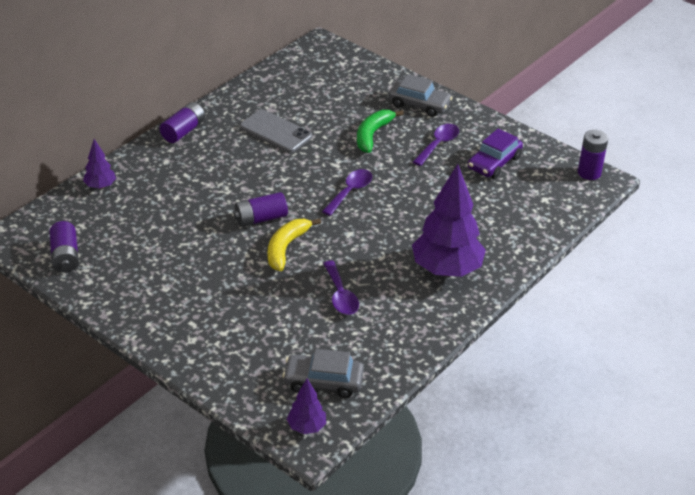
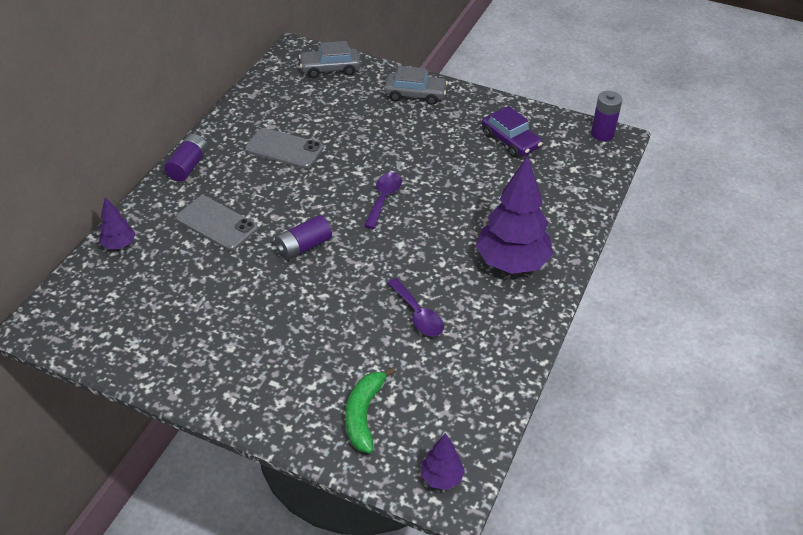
camera: 15 degrees left, 5 degrees up
purple battery [49,221,79,273] -> none
yellow banana [268,218,321,271] -> none
grey car [282,349,364,398] -> grey car moved to [299,41,360,78]
green banana [357,110,404,153] -> green banana moved to [345,367,396,453]
purple spoon [413,124,459,166] -> none
purple car [468,129,523,179] -> purple car turned 60 degrees counterclockwise [482,106,542,157]
none -> grey phone [176,196,258,251]

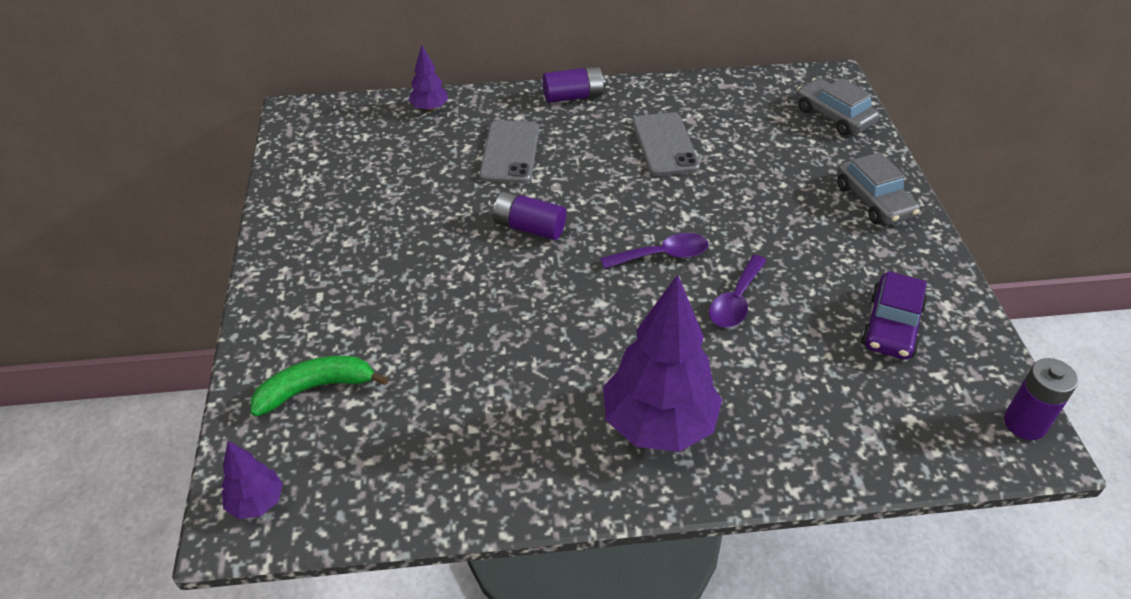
camera: 60 degrees right, 0 degrees up
purple spoon [387,278,444,337] -> purple spoon moved to [709,255,767,328]

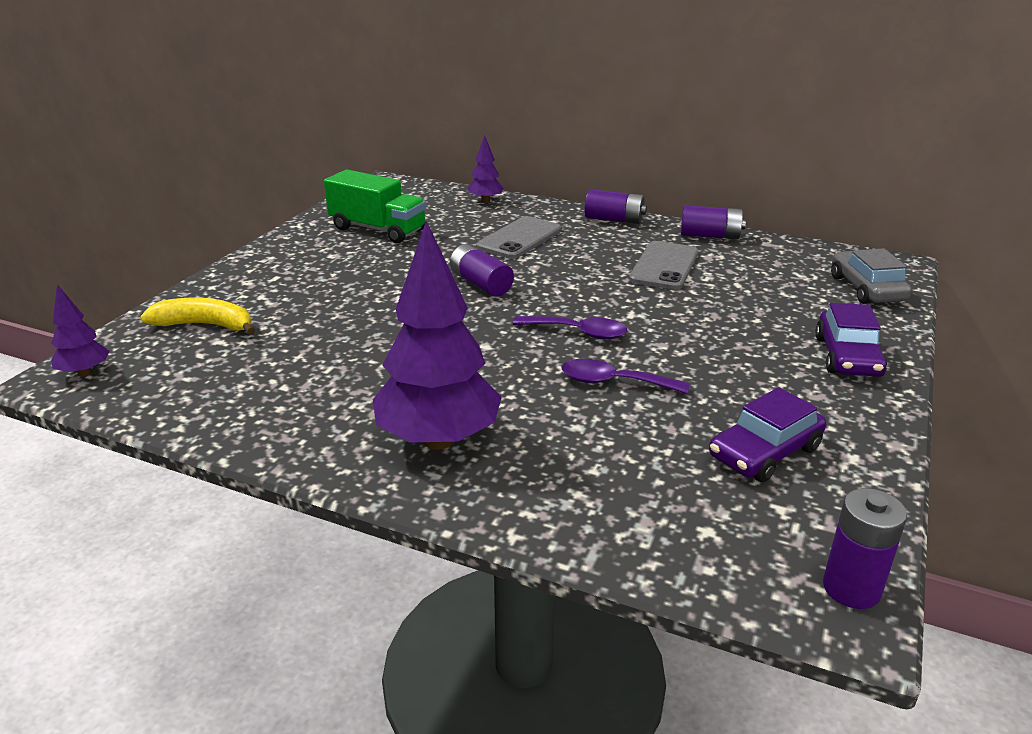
camera: 30 degrees right, 15 degrees down
green banana [251,356,388,417] -> yellow banana [140,297,255,335]
purple spoon [709,255,767,328] -> purple spoon turned 45 degrees clockwise [561,359,689,394]
grey car [837,152,920,225] -> purple car [815,303,887,377]
none -> green truck [324,169,426,243]
none -> purple battery [681,205,746,239]

